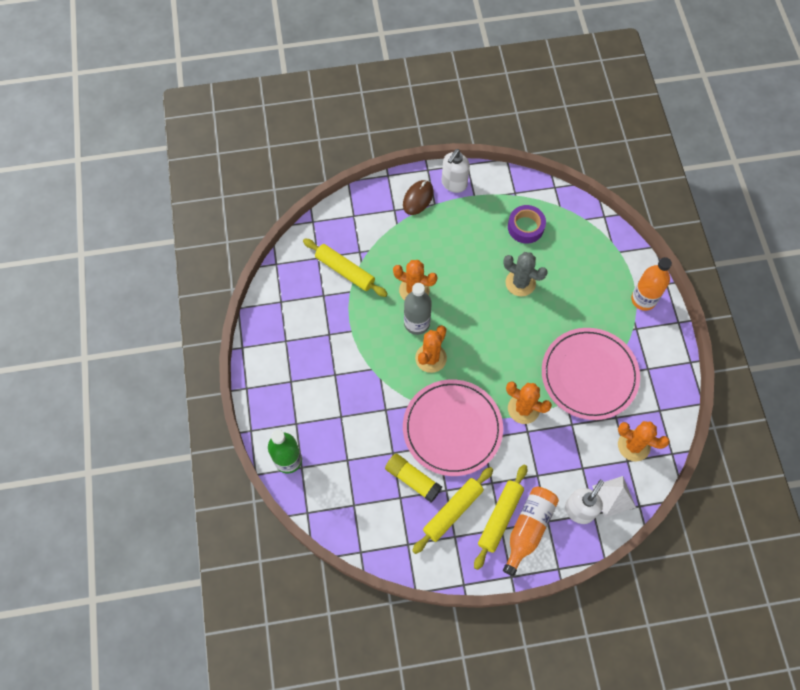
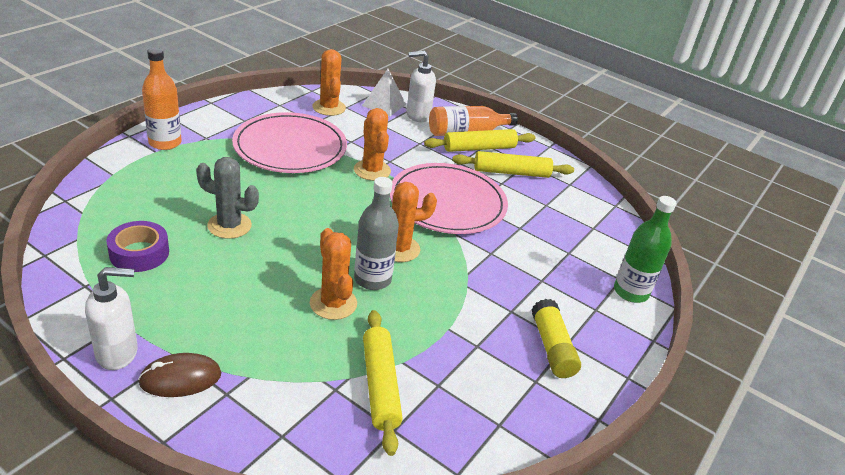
camera: 140 degrees left, 30 degrees down
yellow glue stick [385,454,442,502] -> yellow glue stick moved to [532,299,581,378]
grey cactus [503,252,548,297] -> grey cactus turned 60 degrees counterclockwise [196,157,259,239]

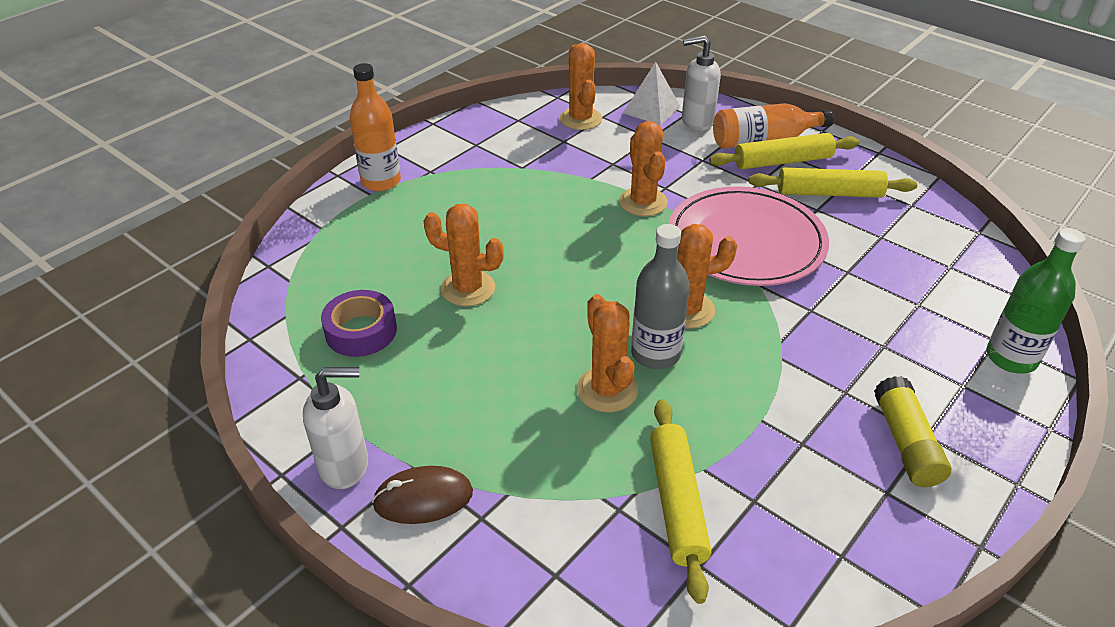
camera: 10 degrees right, 5 degrees up
grey cactus [196,157,259,239] -> orange cactus [424,204,504,306]
pink plate [232,112,347,173] -> none

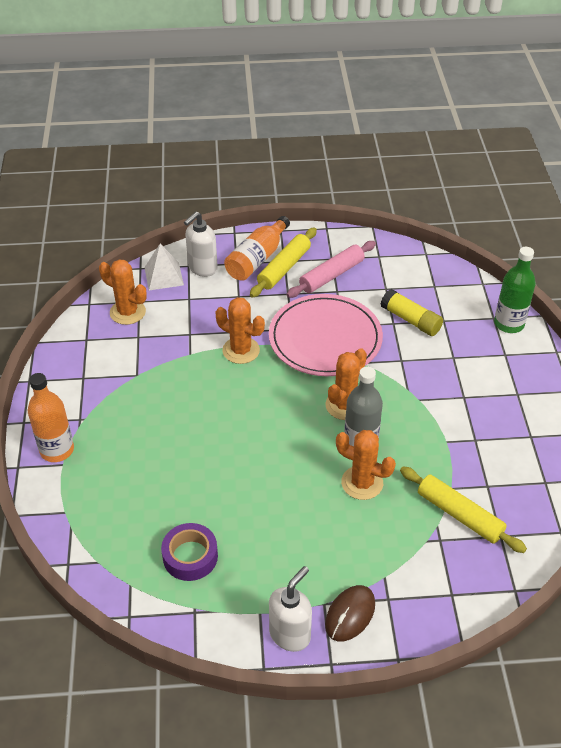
camera: 45 degrees left, 5 degrees up
orange cactus [424,204,504,306] -> none
yellow rolling pin [748,168,917,198] -> pink rolling pin [286,241,376,298]
yellow glue stick [874,376,951,487] -> yellow glue stick moved to [381,289,443,336]

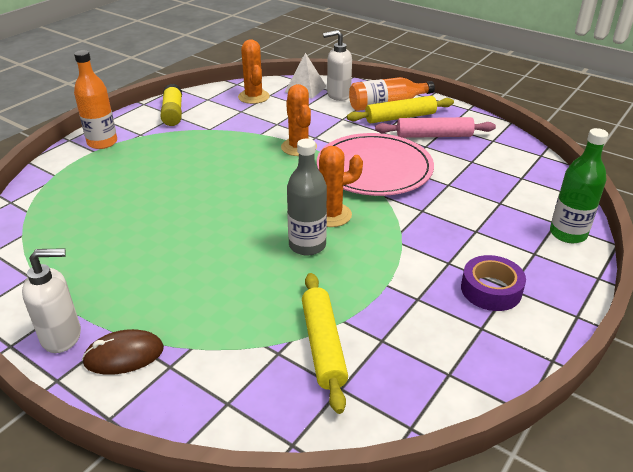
camera: 40 degrees right, 10 degrees down
purple tape [161,523,218,581] -> purple tape moved to [461,255,526,311]
orange cactus [336,430,396,500] -> none
yellow glue stick [381,289,443,336] -> yellow glue stick moved to [160,84,182,126]

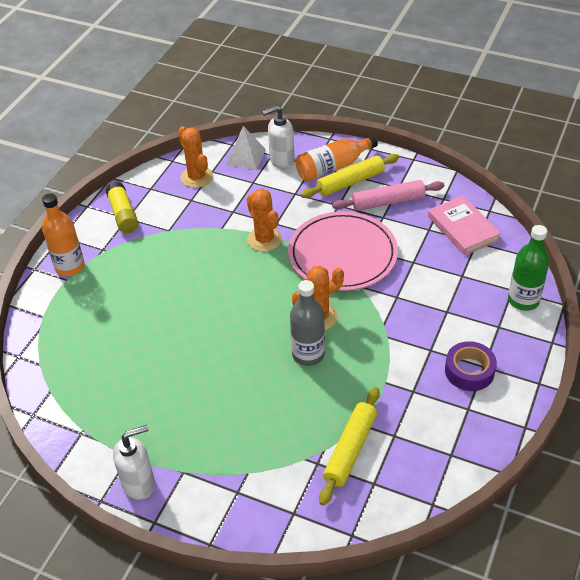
camera: 10 degrees left, 10 degrees up
brown mouse [82,329,164,375] -> none
yellow rolling pin [302,273,348,414] -> yellow rolling pin turned 45 degrees clockwise [319,387,380,506]
none -> pink book [428,196,501,256]

